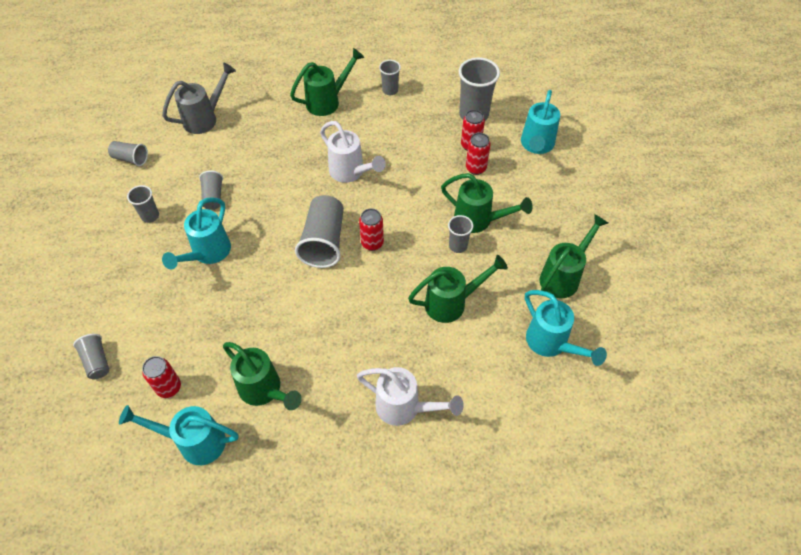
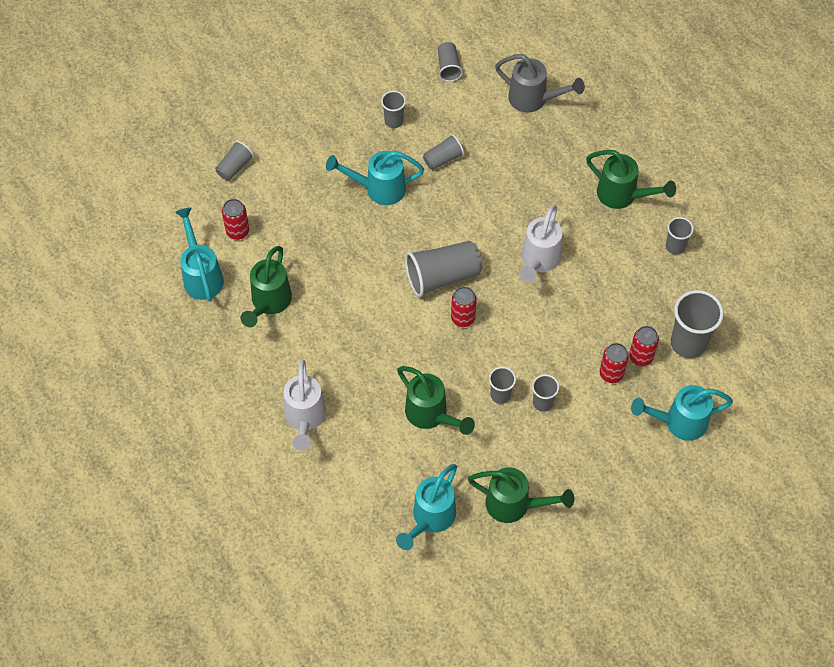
camera: 65 degrees right, 5 degrees up
green watering can [441,173,533,233] -> grey cup [532,374,559,412]

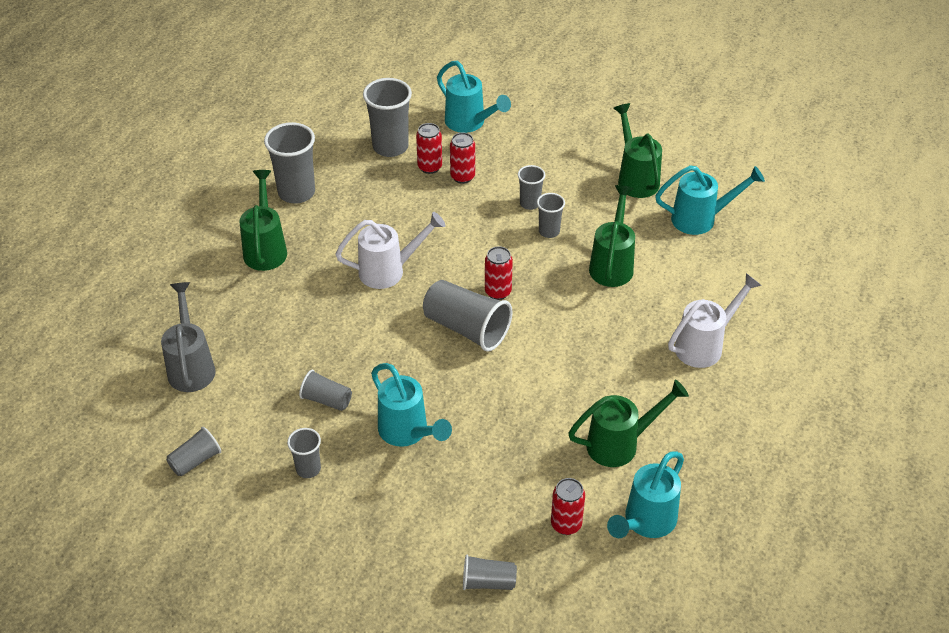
camera: 125 degrees left, 15 degrees down
grey cup [666,217,694,255] -> grey cup [264,122,315,204], size x1.81

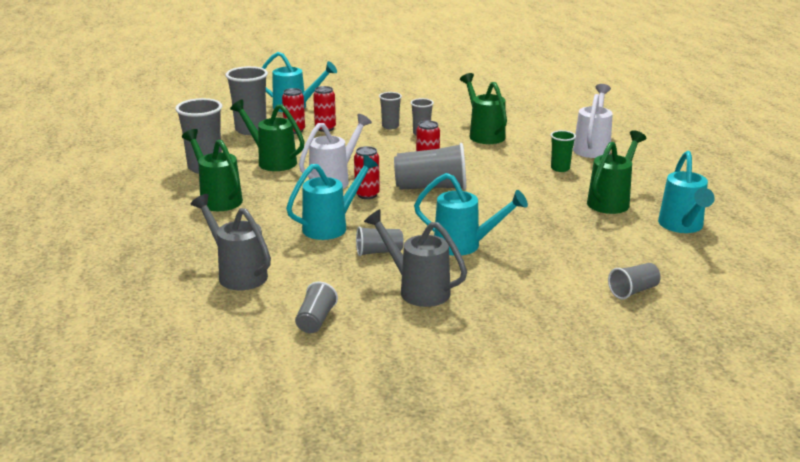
camera: 35 degrees left, 20 degrees down
grey cup [287,428,321,478] -> grey watering can [364,209,467,307]
red can [551,478,585,535] -> red can moved to [354,146,380,199]
green watering can [614,103,662,198] -> green watering can moved to [230,99,305,171]
turquoise watering can [655,165,765,235] -> turquoise watering can moved to [286,155,378,240]
none -> green cup [551,130,576,172]

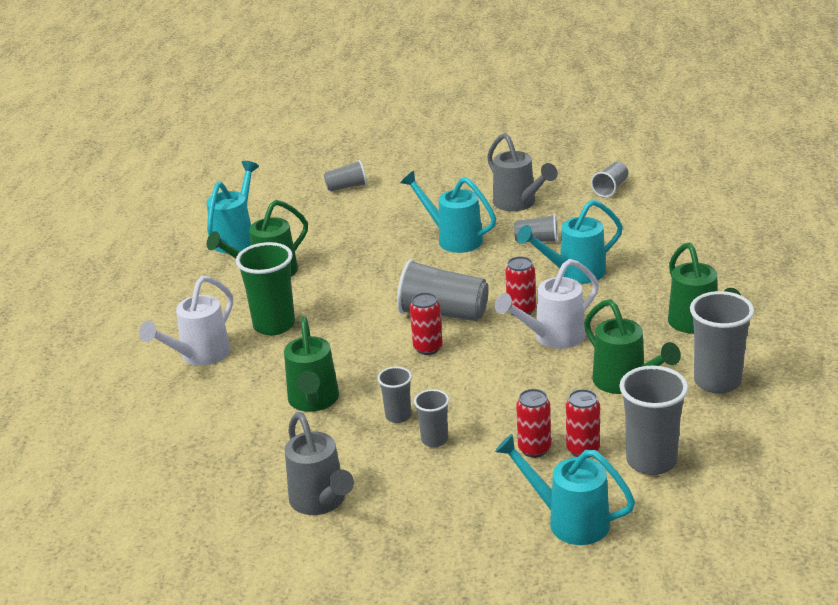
camera: 160 degrees left, 5 degrees up
grey watering can [191,194,271,290] -> grey watering can moved to [285,412,354,515]
green cup [551,130,576,172] -> green cup [236,242,295,335], size x1.81

